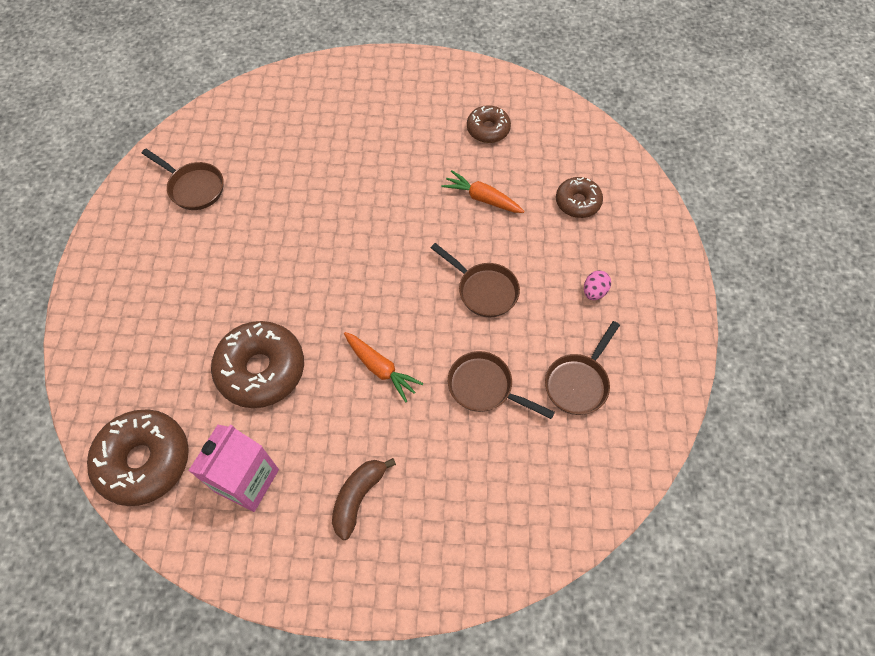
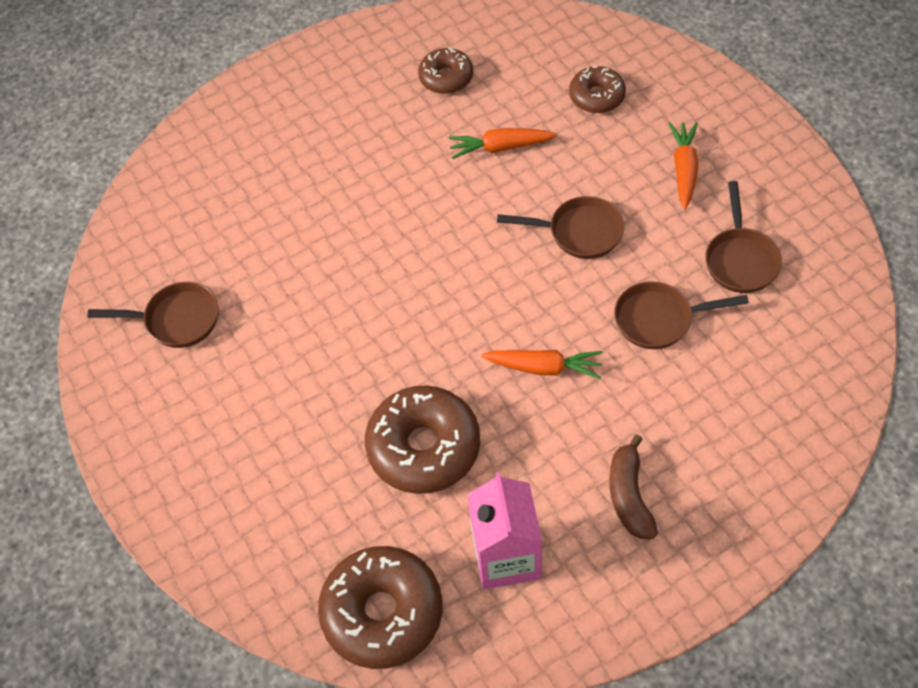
camera: 30 degrees left, 5 degrees down
pink egg [584,271,611,300] -> orange carrot [668,122,698,210]

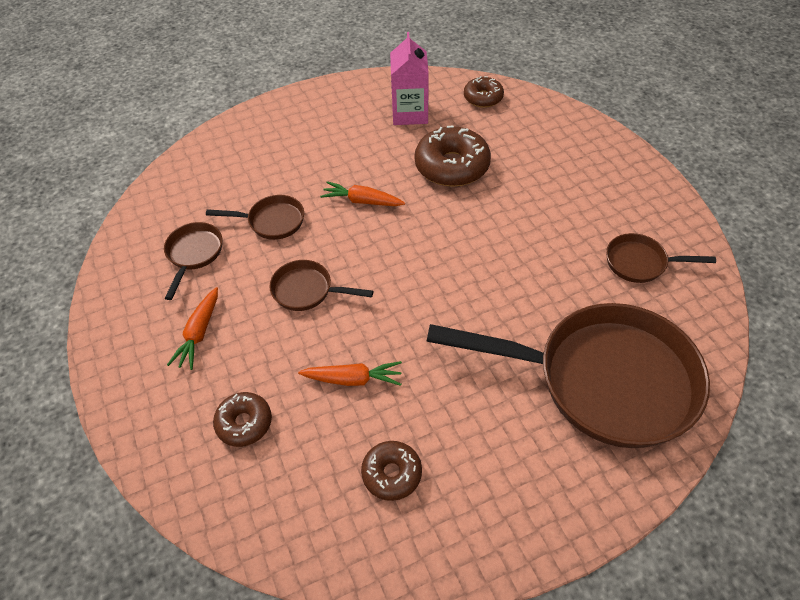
camera: 175 degrees left, 5 degrees down
brown donut [318,546,442,669] -> brown donut [464,76,504,108], size x0.58
brown banana [609,434,658,539] -> none
none -> brown pan [426,303,710,448]

